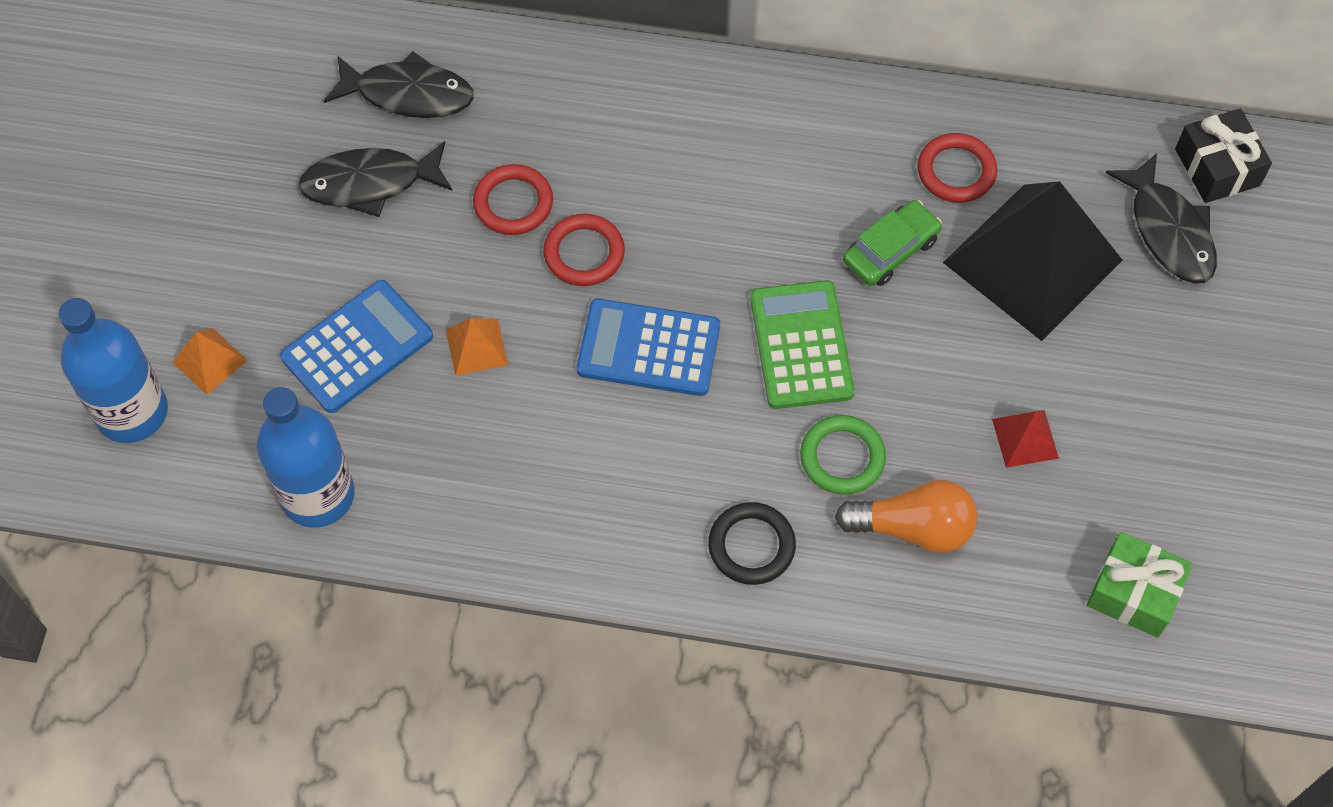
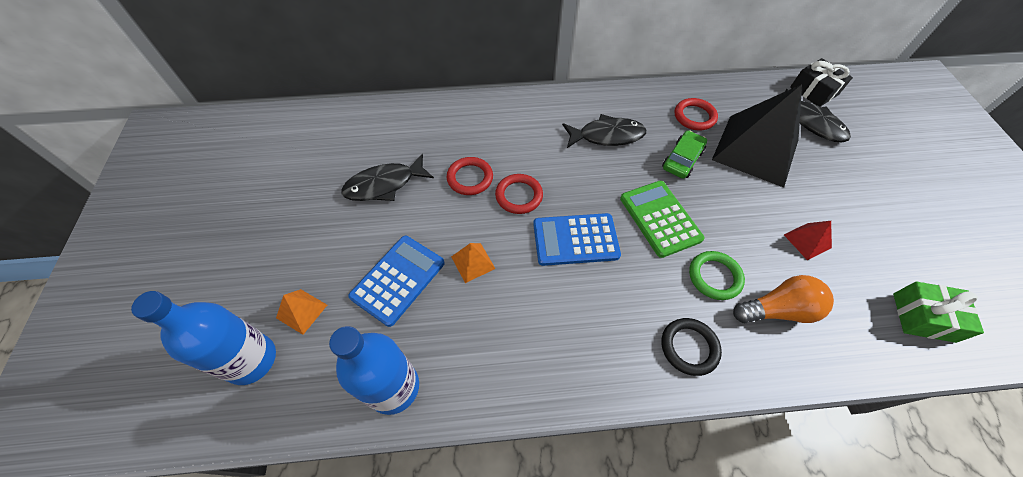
camera: 15 degrees left, 5 degrees down
black fish [324,51,474,118] -> black fish moved to [562,114,646,148]

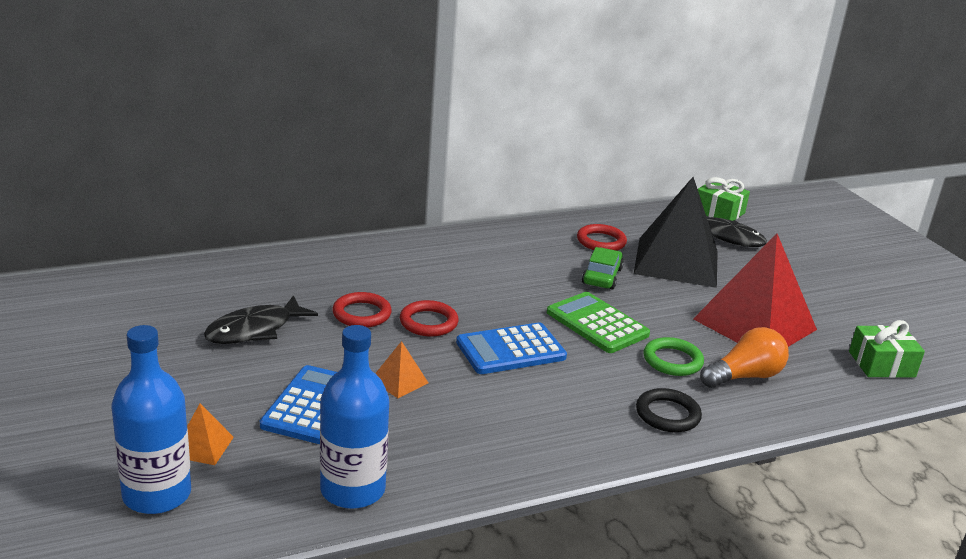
camera: 20 degrees left, 30 degrees down
black fish [562,114,646,148] -> none
red pyramid [784,221,832,260] -> red pyramid [693,233,817,347], size x2.45
black gift [790,58,853,107] -> green gift [698,177,750,221]

